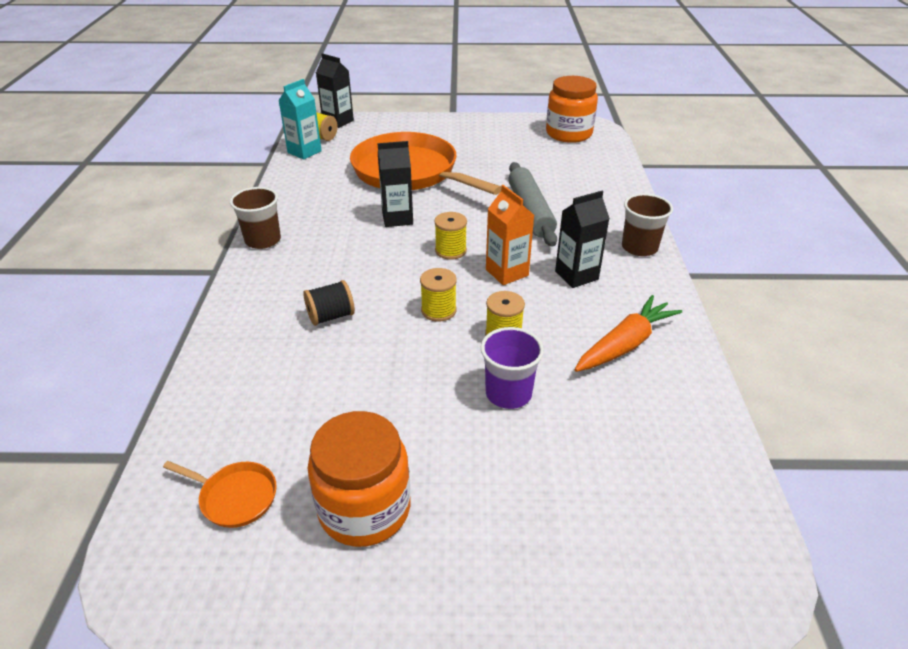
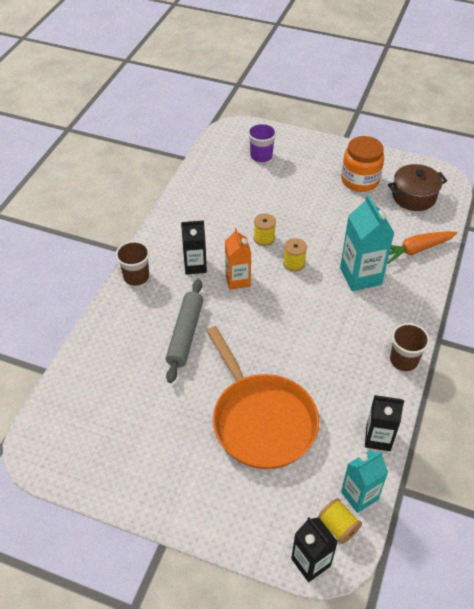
camera: 160 degrees left, 10 degrees up
orange pan [163,461,276,528] -> brown pot [388,164,447,211]
black spool [303,280,355,326] -> turquoise carton [340,195,394,291]
black carton [378,141,413,227] -> black carton moved to [365,395,404,451]
yellow spool [434,212,467,260] -> none
purple cup [481,327,544,409] -> purple cup moved to [248,123,277,162]
orange jar [546,76,598,143] -> none
orange carrot [575,295,682,372] -> orange carrot moved to [387,231,457,264]

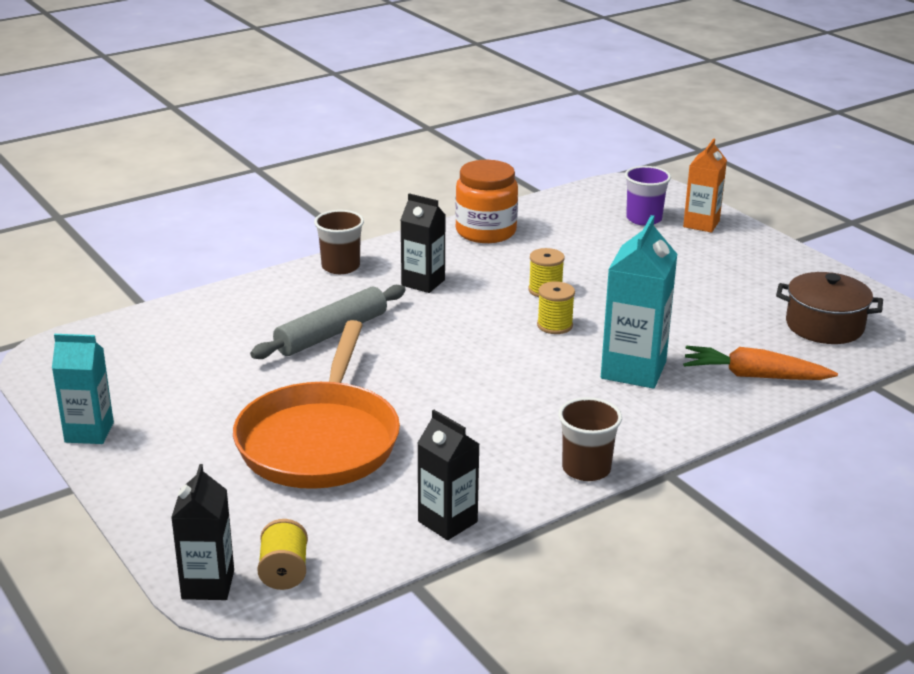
camera: 35 degrees right, 20 degrees down
orange carton [225,228,252,290] -> orange carton moved to [683,138,727,233]
orange jar [341,136,384,192] -> orange jar moved to [455,160,518,243]
turquoise carton [341,450,388,513] -> turquoise carton moved to [52,334,114,444]

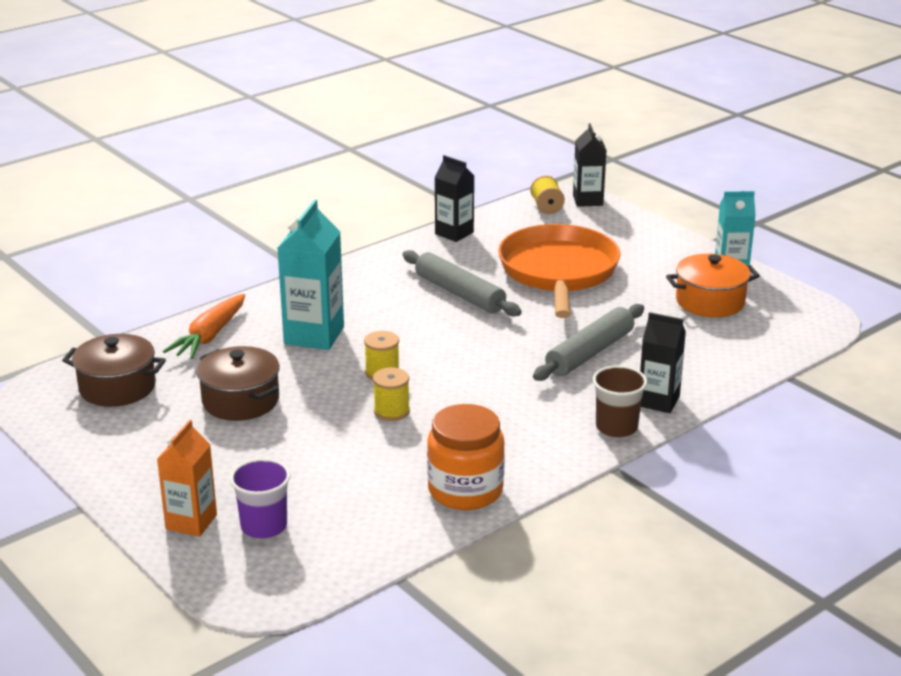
camera: 175 degrees right, 0 degrees up
black carton [401,193,445,293] -> black carton moved to [640,312,686,413]
brown cup [558,397,622,481] -> none
orange carrot [683,346,838,380] -> orange carrot turned 105 degrees clockwise [163,294,245,359]
none -> brown pot [196,346,280,421]
none -> grey rolling pin [402,250,522,317]
none -> orange pot [666,254,760,317]

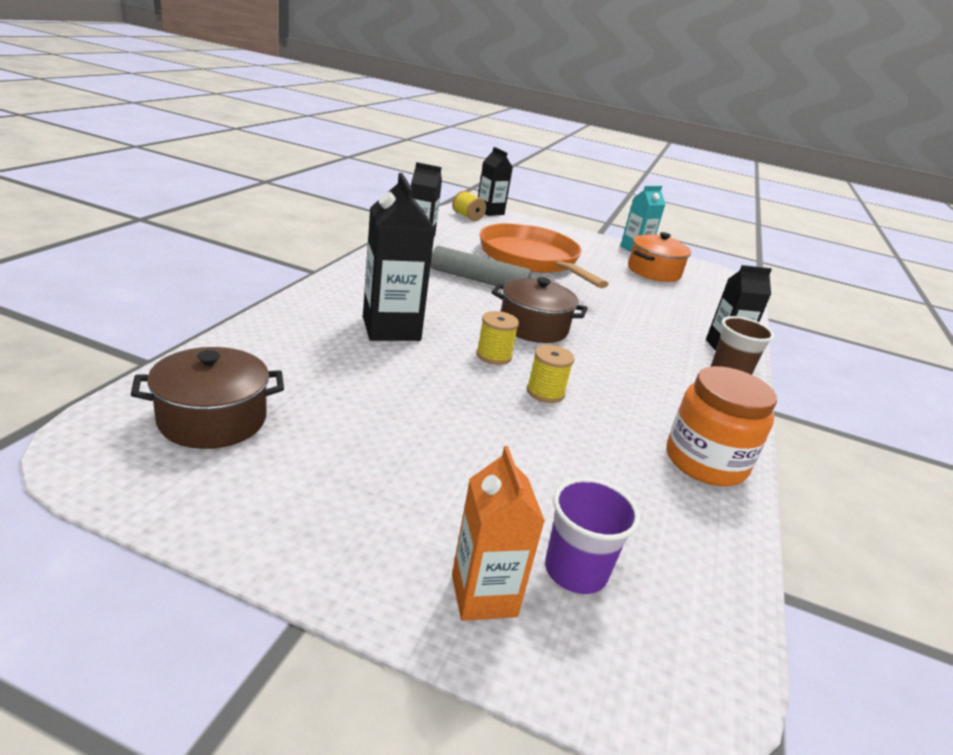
camera: 35 degrees left, 0 degrees up
orange carrot [163,294,245,359] -> none
brown pot [196,346,280,421] -> brown pot moved to [492,277,588,343]
turquoise carton [278,199,344,350] -> black carton [363,173,435,341]
grey rolling pin [533,304,644,381] -> none

